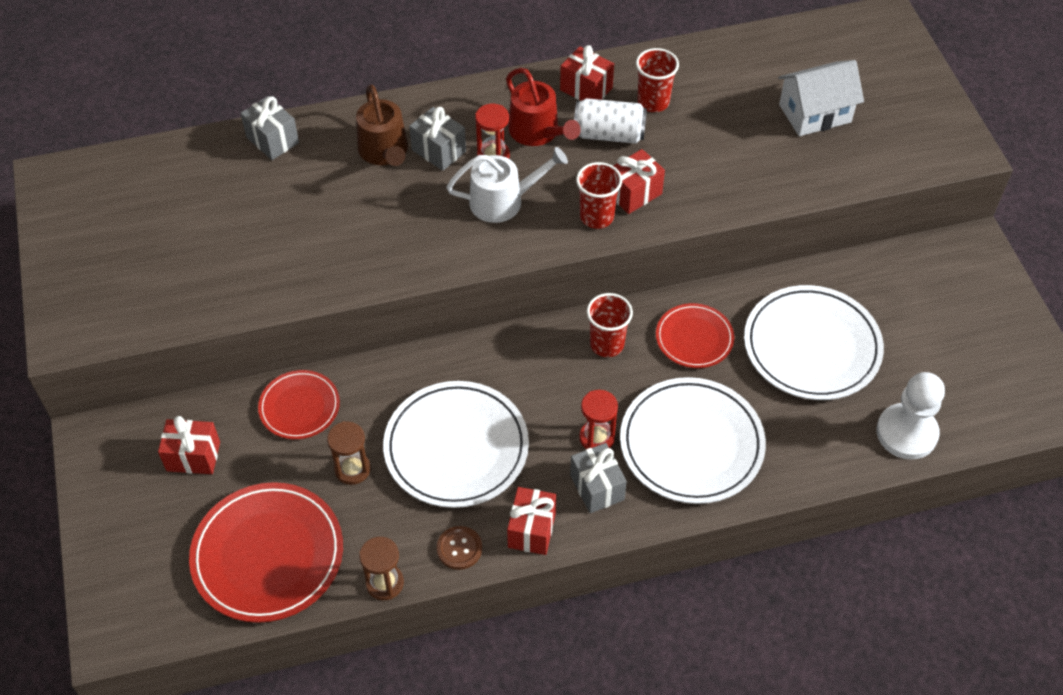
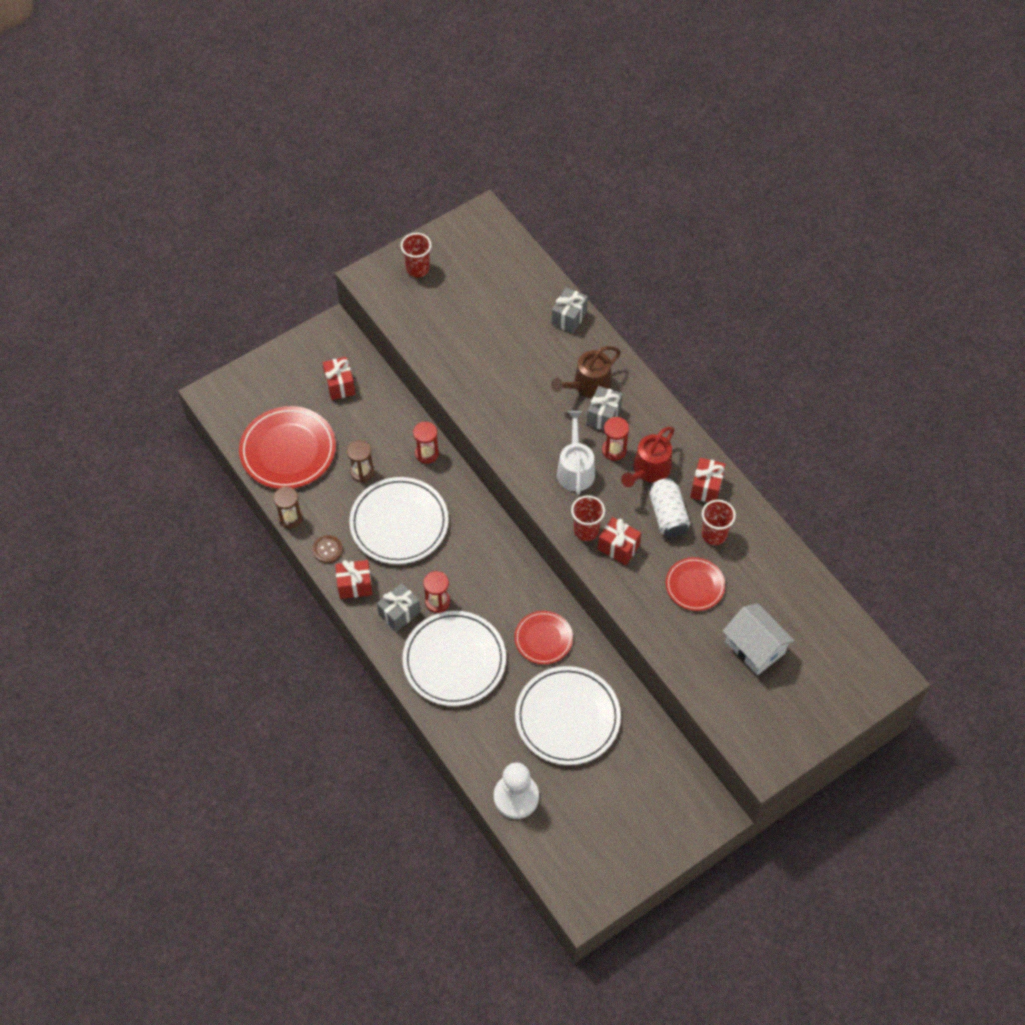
camera: 70 degrees right, 5 degrees up
red plate [258,370,340,439] -> red plate moved to [666,557,725,611]
white watering can [447,147,568,223] -> white watering can turned 150 degrees counterclockwise [557,411,595,495]
red cup [587,293,633,357] -> red cup moved to [401,233,432,277]
none -> red hourglass [413,422,439,464]

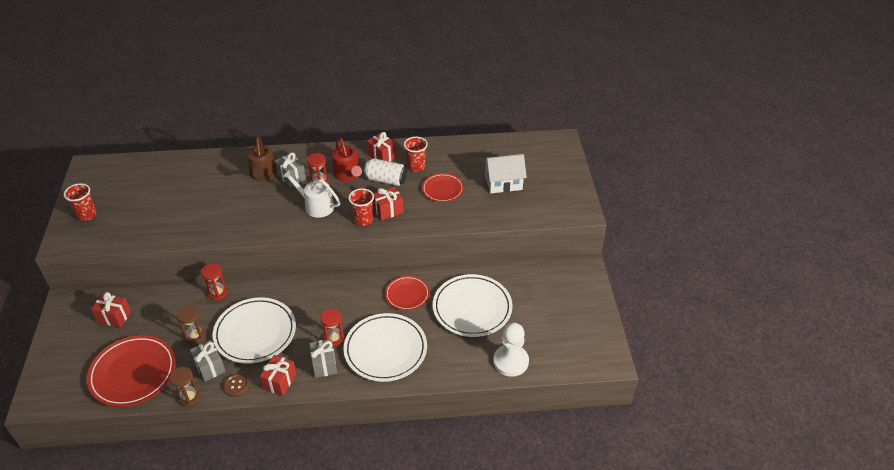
camera: 60 degrees left, 15 degrees down
grey gift [552,288,588,334] -> grey gift moved to [190,340,226,382]

